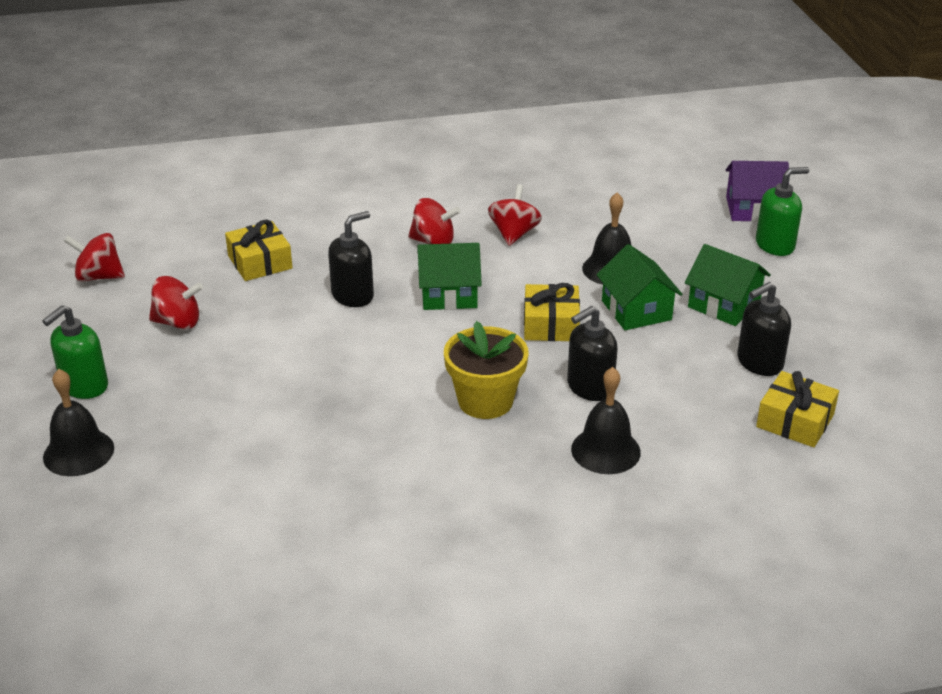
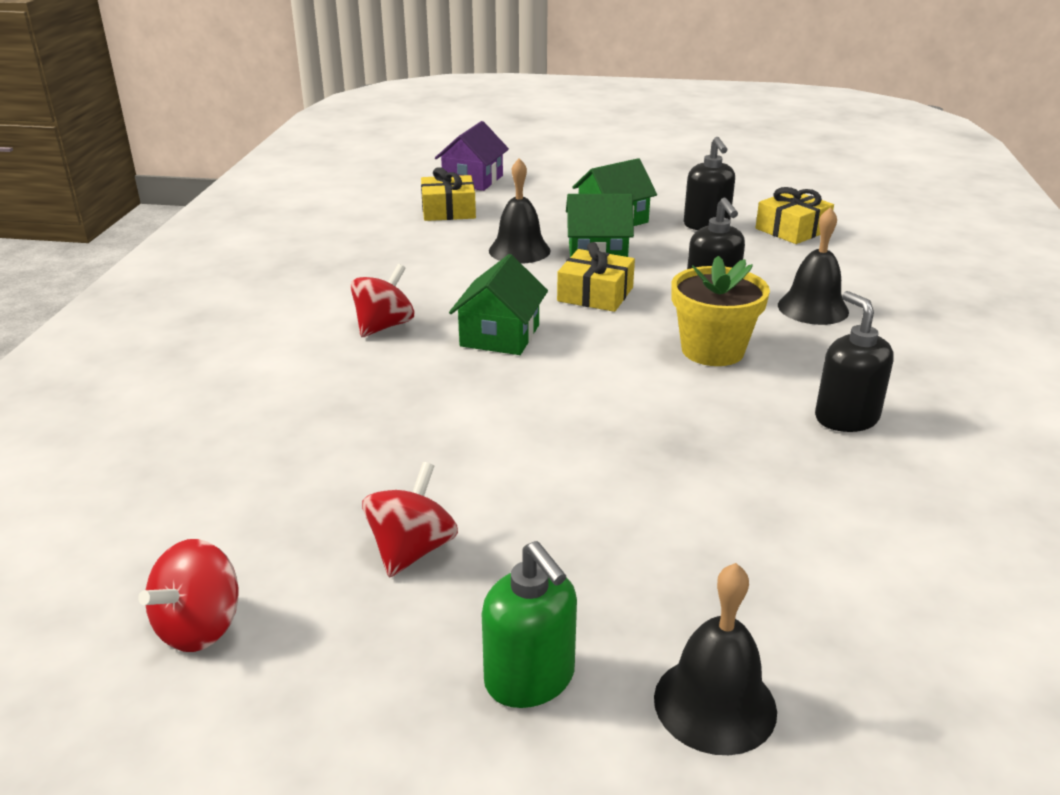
camera: 70 degrees left, 5 degrees down
yellow gift [225,220,293,281] -> yellow gift moved to [421,167,476,221]
black soap dispenser [328,211,374,307] -> black soap dispenser moved to [815,291,894,432]
red spinning top [488,184,542,246] -> none
green soap dispenser [756,167,809,256] -> none

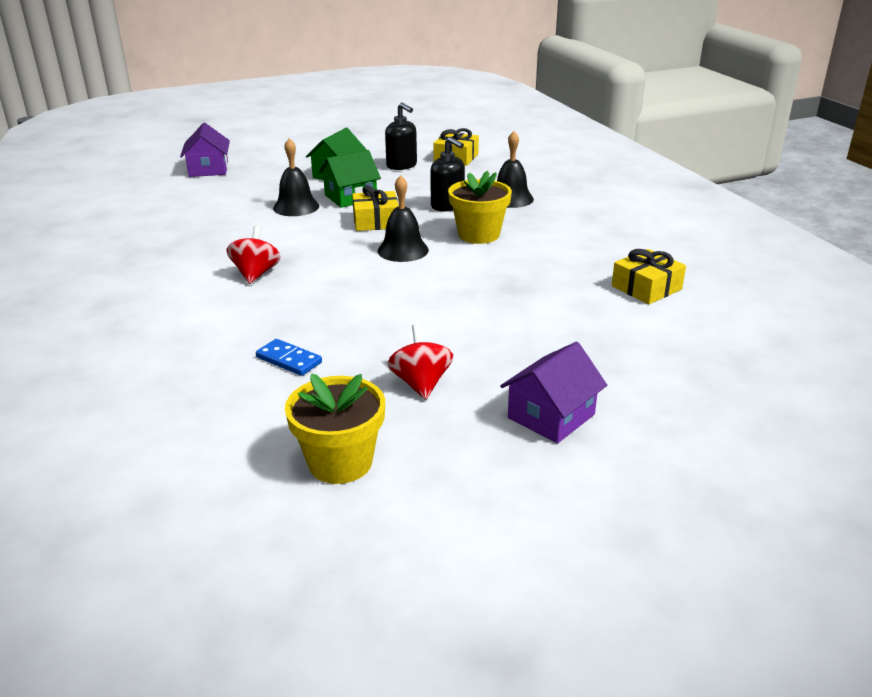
camera: 30 degrees left, 0 degrees up
red spinning top [138,539,239,652] -> yellow flower pot [285,373,385,484]
yellow gift [421,167,476,221] -> yellow gift moved to [612,249,686,304]
green house [449,254,548,355] -> none
green soap dispenser [482,541,577,708] -> purple house [500,342,607,444]
black bell [654,563,777,755] -> black bell moved to [378,175,429,262]
black soap dispenser [815,291,894,432] -> none
none -> blue domino [256,339,322,376]

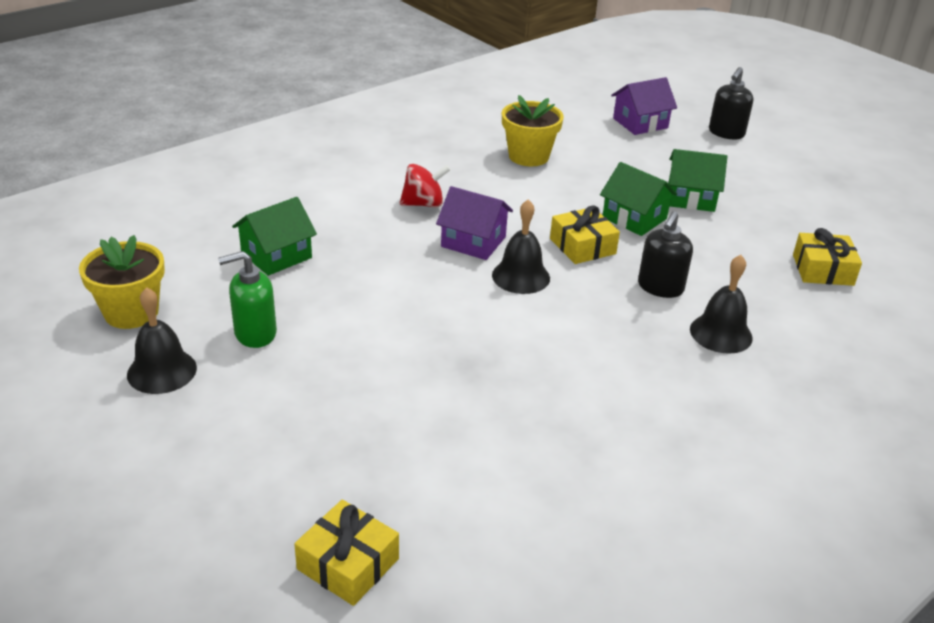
camera: 70 degrees right, 5 degrees up
blue domino [256,339,322,376] -> green house [232,197,317,276]
black bell [273,138,319,216] -> black bell moved to [127,287,197,394]
black soap dispenser [385,102,417,170] -> black soap dispenser moved to [709,67,753,139]
red spinning top [387,324,453,400] -> green soap dispenser [218,251,277,348]
yellow flower pot [448,171,512,244] -> yellow flower pot moved to [502,95,564,166]
purple house [500,342,607,444] -> purple house moved to [436,186,513,260]
yellow gift [612,249,686,304] -> yellow gift moved to [294,499,399,606]

